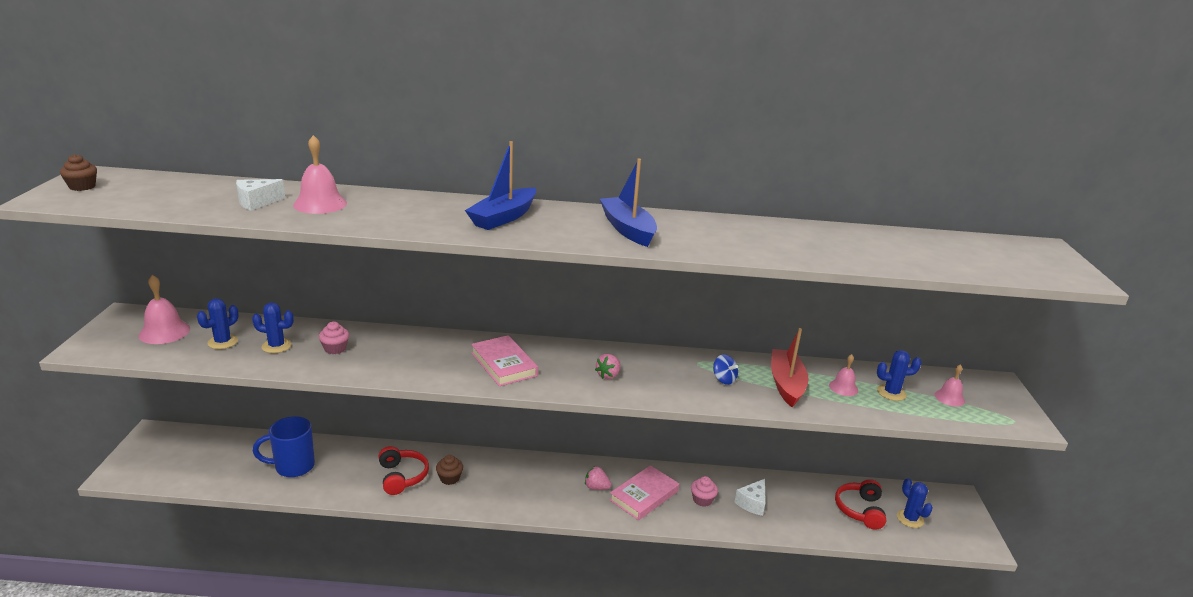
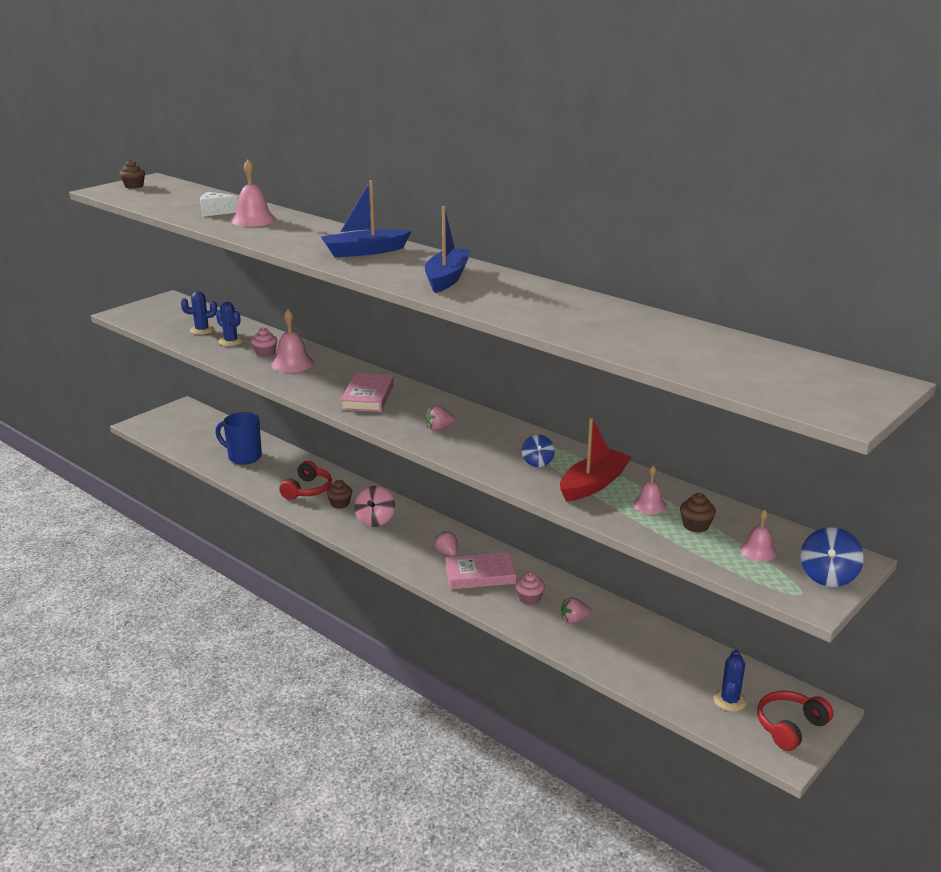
camera: 40 degrees right, 0 degrees up
pink bell [138,275,190,344] -> pink bell moved to [271,309,314,373]
white cheese [735,479,766,516] -> pink strawberry [561,597,591,624]
red headphones [835,479,886,530] -> red headphones moved to [757,691,833,751]
blue cactus [877,350,922,401] -> brown cupcake [680,493,716,533]
none -> pink spinning top [354,486,395,527]
none -> blue spinning top [801,527,864,587]

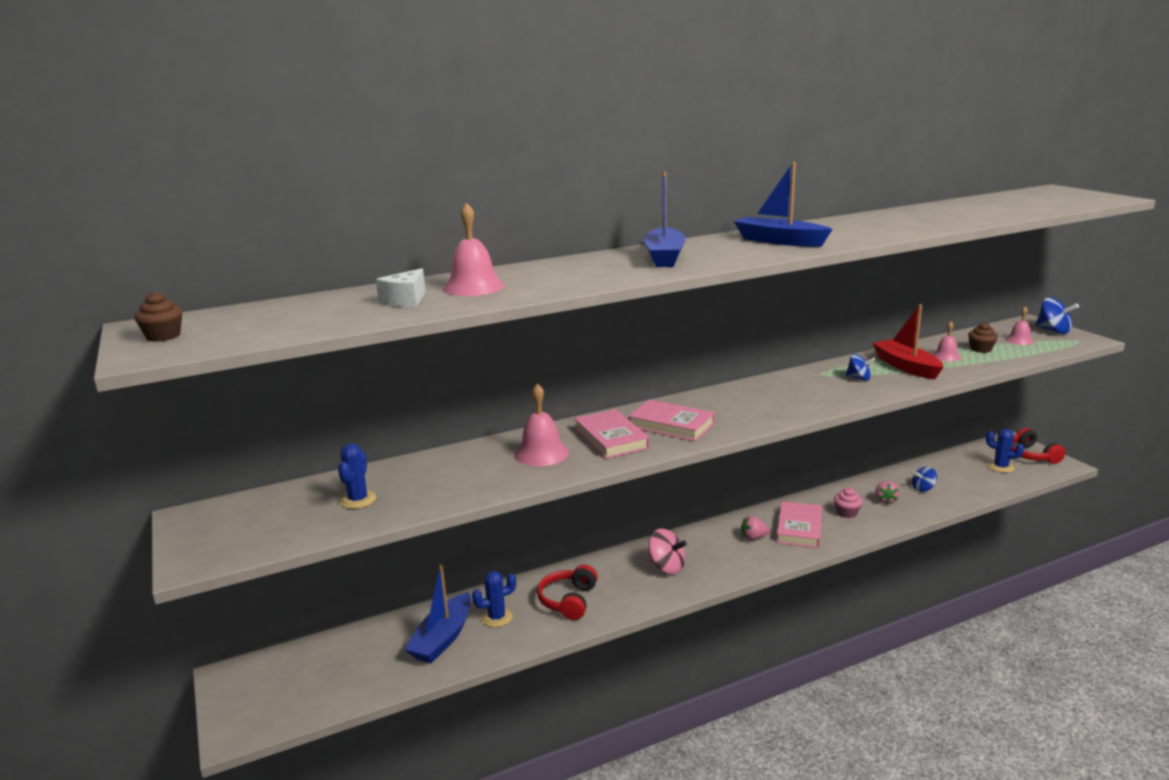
camera: 65 degrees left, 5 degrees down
blue mug [215,412,262,465] -> blue boat [404,565,471,663]
blue cactus [216,302,243,346] -> blue cactus moved to [472,571,516,627]
pink cupcake [251,328,277,357] -> none
red headphones [279,461,332,500] -> red headphones turned 120 degrees counterclockwise [537,565,598,620]
brown cupcake [326,480,352,509] -> none
pink strawberry [425,405,455,431] -> none
none -> pink book [574,409,650,459]
none -> blue spinning top [912,467,937,492]

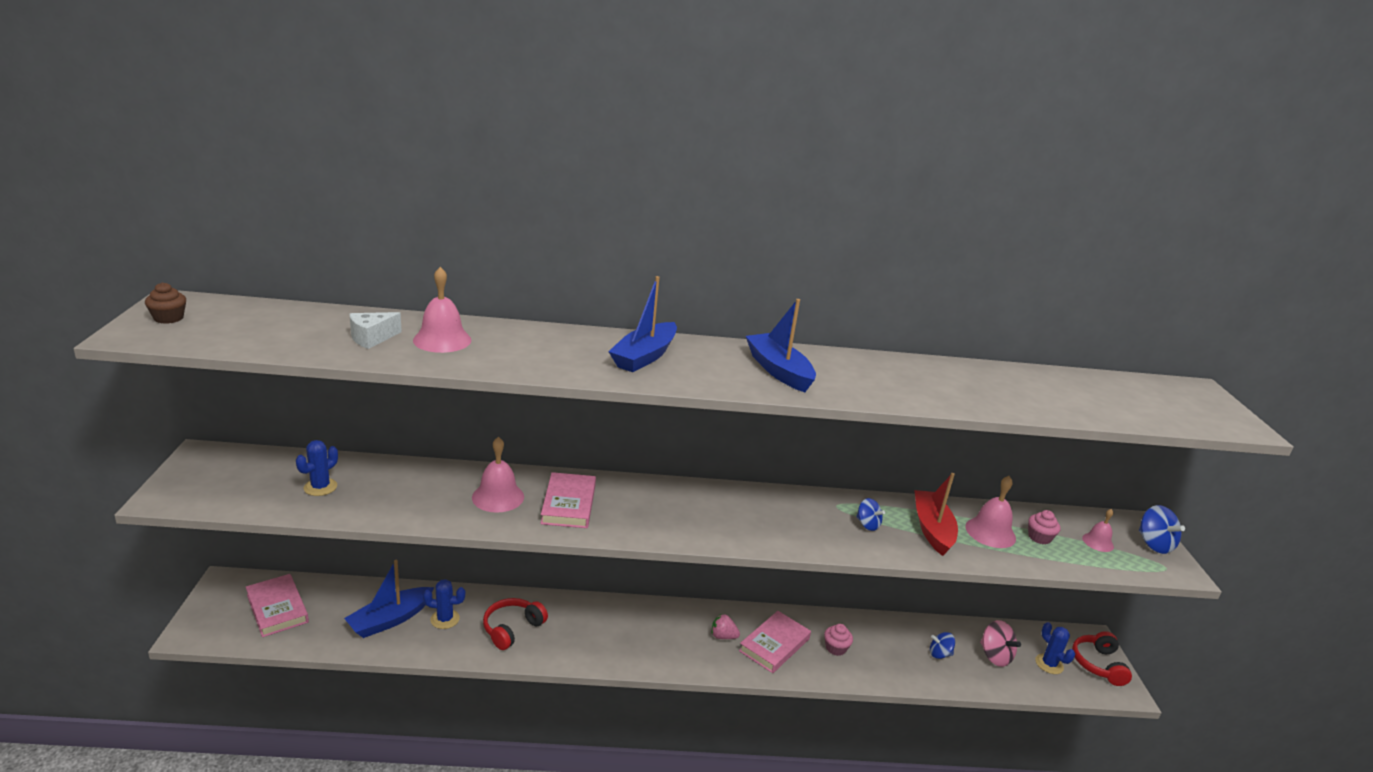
camera: 20 degrees right, 5 degrees up
pink book [628,400,715,441] -> pink book moved to [246,574,309,637]
pink spinning top [648,528,687,574] -> pink spinning top moved to [980,620,1021,667]
pink strawberry [875,481,900,504] -> none
pink bell [932,321,961,361] -> pink bell [965,476,1016,548], size x1.64
brown cupcake [968,322,998,353] -> pink cupcake [1028,510,1061,545]

